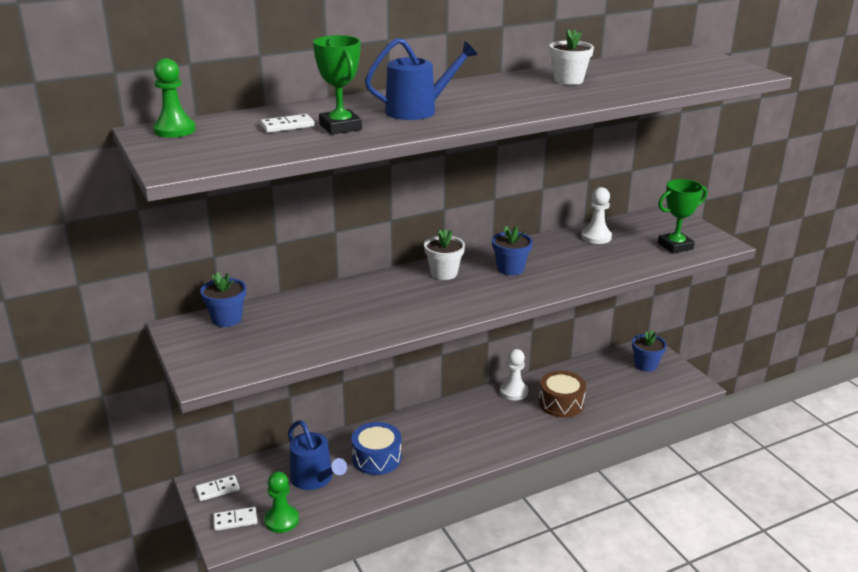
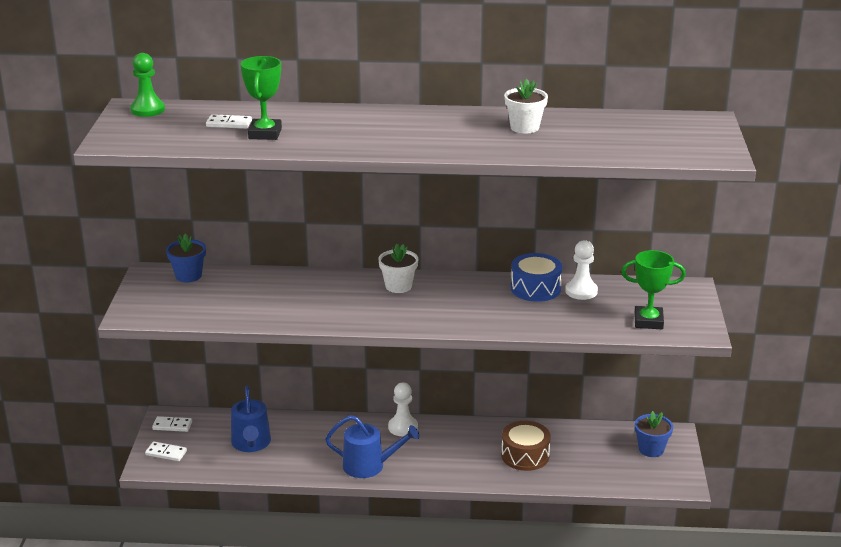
camera: 30 degrees right, 0 degrees up
green pawn [264,472,299,533] -> none
blue drum [351,422,402,475] -> blue drum moved to [511,253,562,302]
blue watering can [365,38,478,120] -> blue watering can moved to [325,415,419,478]
blue flower pot [492,225,533,275] -> none
white pawn [500,349,528,401] -> white pawn moved to [388,382,418,436]

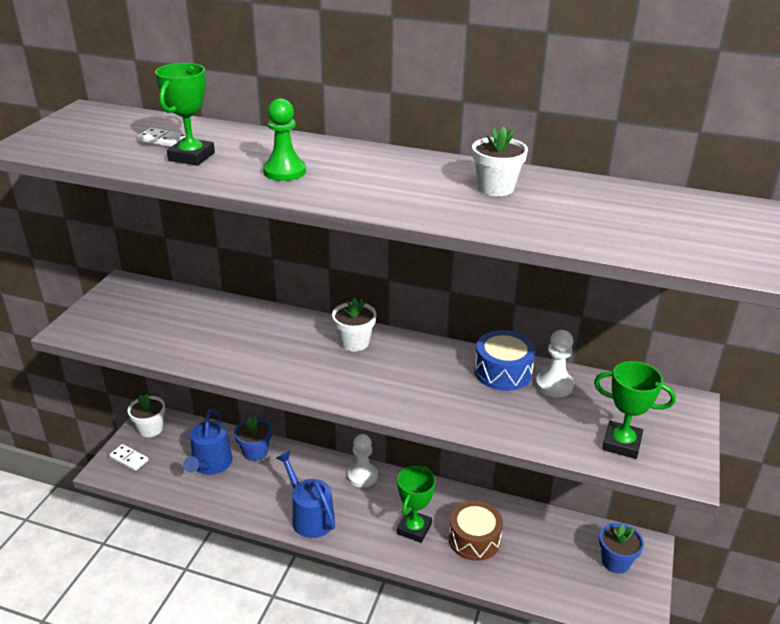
camera: 15 degrees right, 5 degrees up
green pawn [130,53,165,117] -> green pawn moved to [263,98,306,181]
white domino [152,416,192,432] -> white flower pot [128,393,165,437]
blue flower pot [166,233,206,283] -> blue flower pot moved to [234,416,272,461]
blue watering can [325,415,419,478] -> blue watering can turned 150 degrees counterclockwise [276,451,335,538]
none -> green trophy [397,466,436,543]

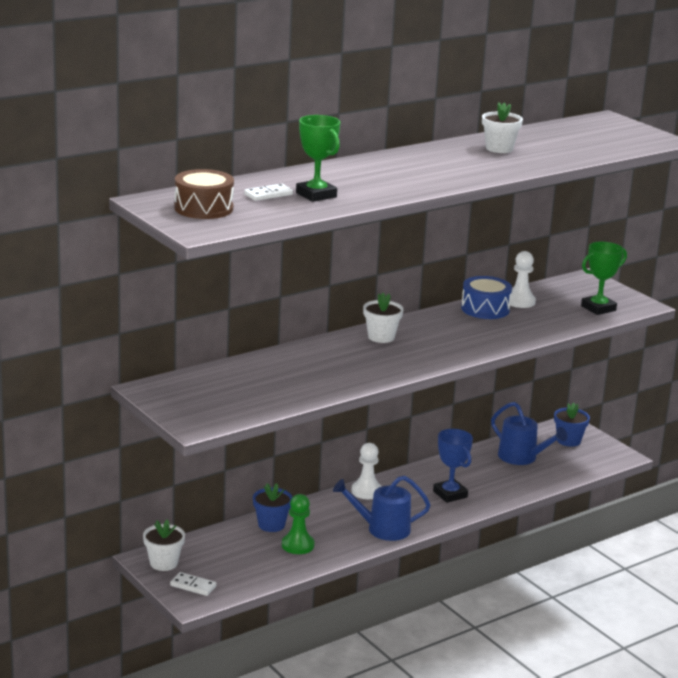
camera: 55 degrees left, 10 degrees down
white domino [109,444,149,471] -> white domino turned 45 degrees clockwise [170,572,217,596]
blue watering can [183,408,232,475] -> blue watering can moved to [491,402,568,465]
green pawn [263,98,306,181] -> green pawn moved to [282,494,314,554]
green trophy [397,466,436,543] -> blue trophy [433,429,473,503]
brown drum [449,501,503,561] -> brown drum moved to [175,169,234,219]

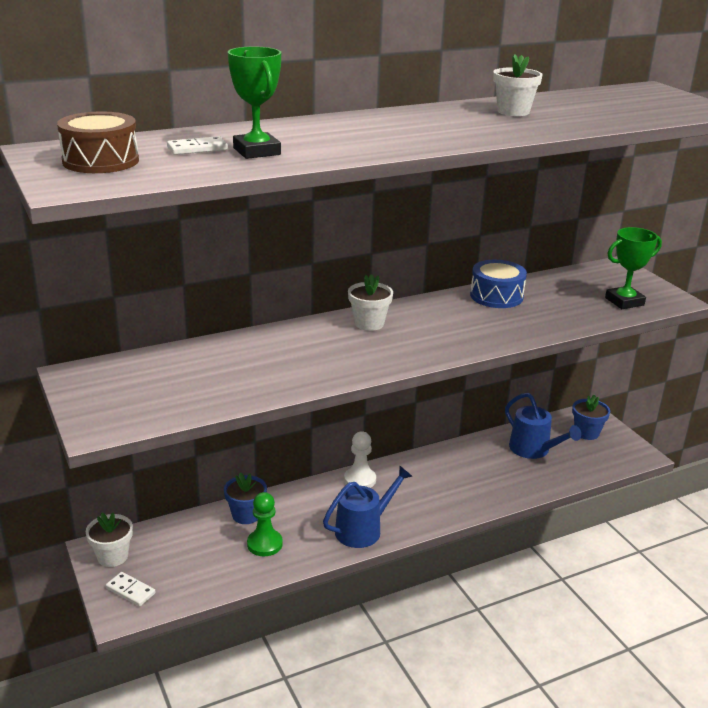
camera: 10 degrees right, 5 degrees up
blue watering can [333,476,430,541] -> blue watering can turned 135 degrees clockwise [323,466,412,548]
blue trophy [433,429,473,503] -> none
white pawn [509,251,536,308] -> none

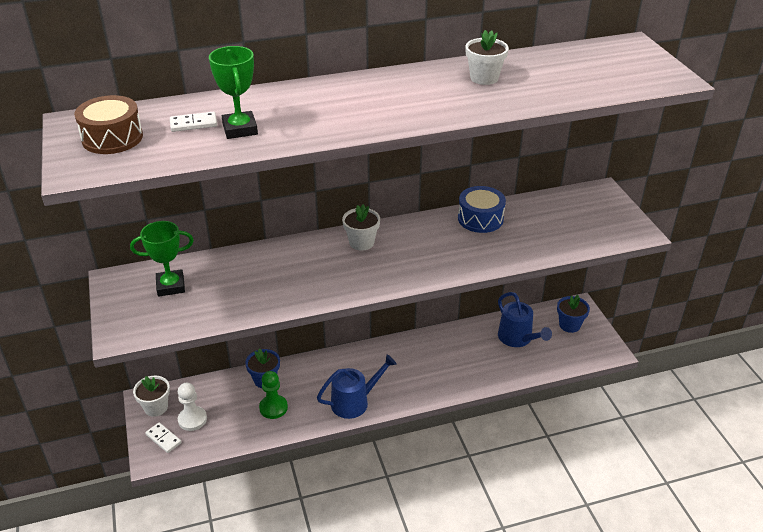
camera: 10 degrees right, 10 degrees up
white pawn [344,431,376,488] -> white pawn moved to [178,383,207,431]
green trophy [605,227,662,309] -> green trophy moved to [130,221,194,297]

